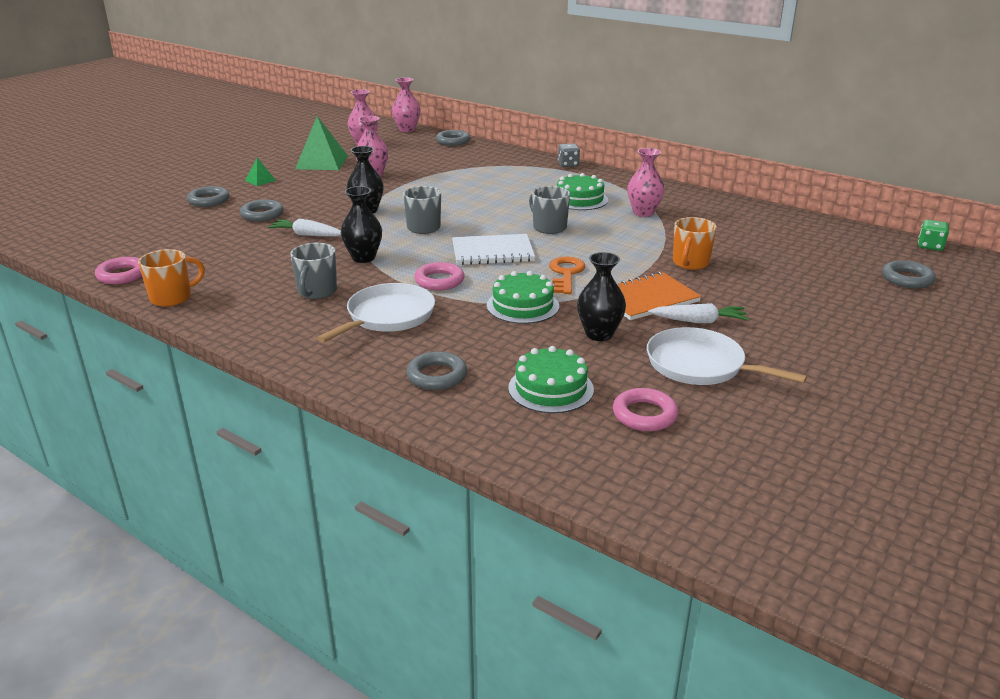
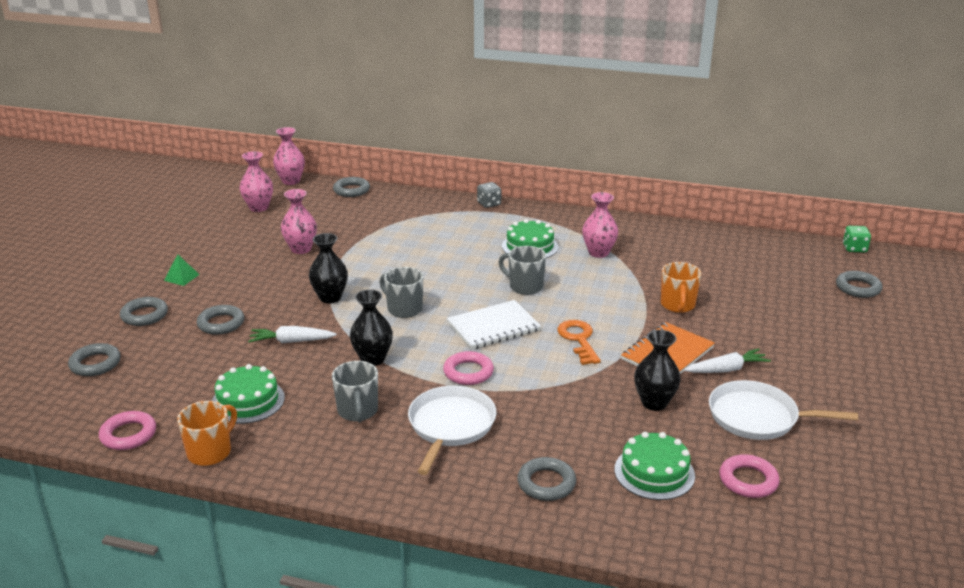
camera: 20 degrees left, 0 degrees up
green pyramid [295,116,348,170] -> none
green cake [487,271,559,324] -> green cake moved to [212,364,285,424]
none -> grey ring [68,343,121,376]

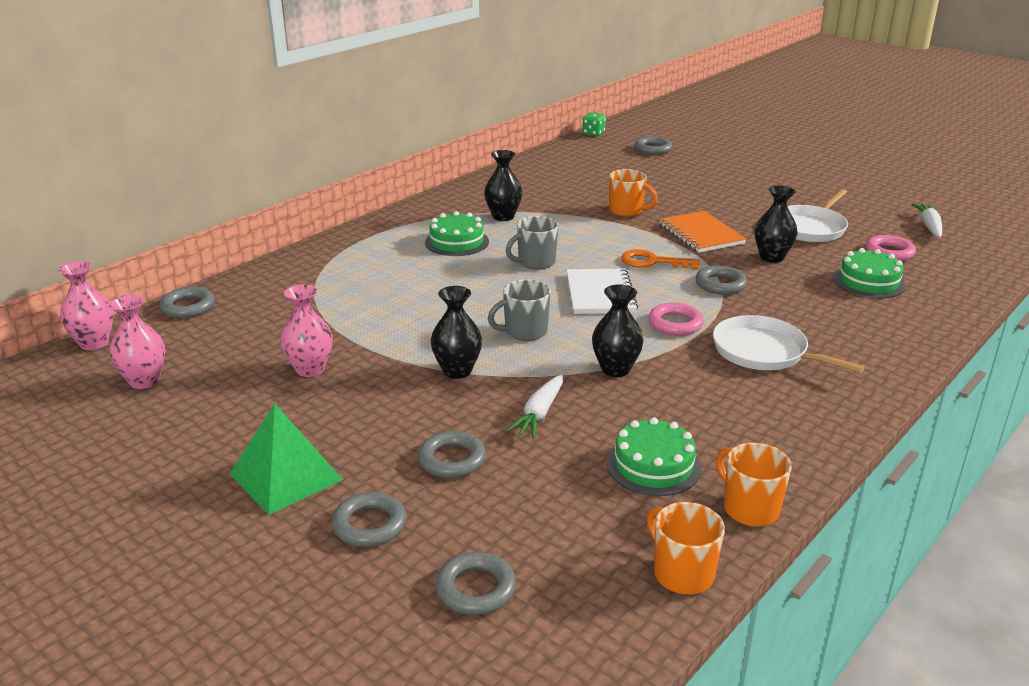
camera: 65 degrees left, 0 degrees up
pink ring [99,411,156,450] -> orange mug [647,502,725,594]
green pyramid [164,254,200,286] -> green pyramid [230,404,343,515], size x2.07
grey mug [332,361,378,422] -> none
grey dice [477,182,501,208] -> none
grey ring [517,457,576,501] -> grey ring moved to [696,265,747,295]
pink vase [582,192,618,258] -> black vase [484,150,523,221]
white carrot [684,348,771,373] -> white carrot moved to [911,203,942,238]

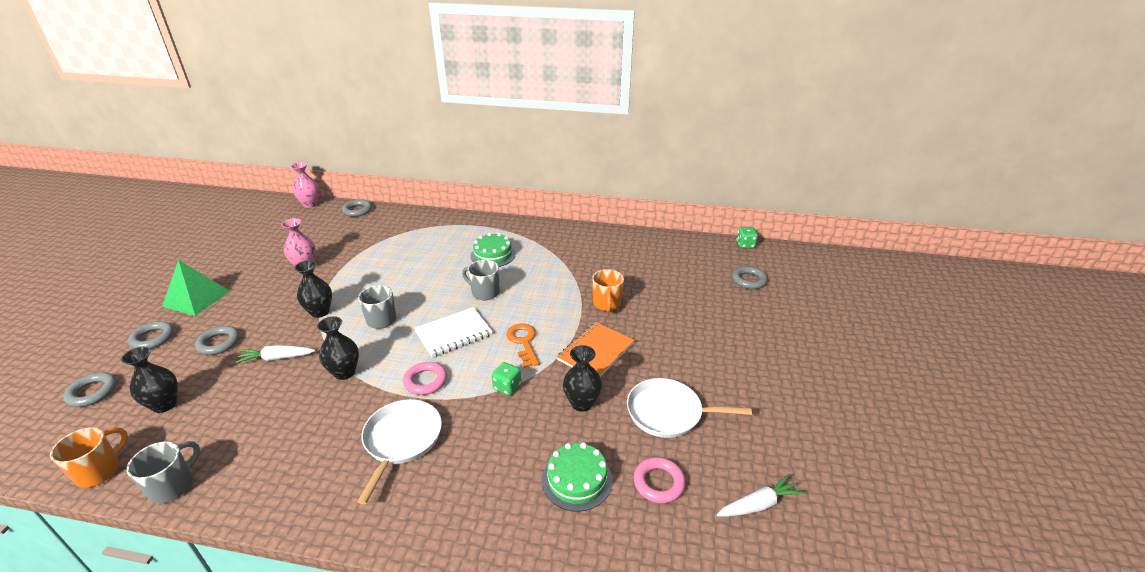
camera: 60 degrees right, 5 degrees up
pink vase [109,295,165,389] -> none
black vase [484,150,523,221] -> black vase moved to [121,347,178,413]
green cake [607,417,701,496] -> none
grey ring [696,265,747,295] -> green dice [492,362,521,395]
orange mug [716,443,792,527] -> grey mug [127,441,200,504]

